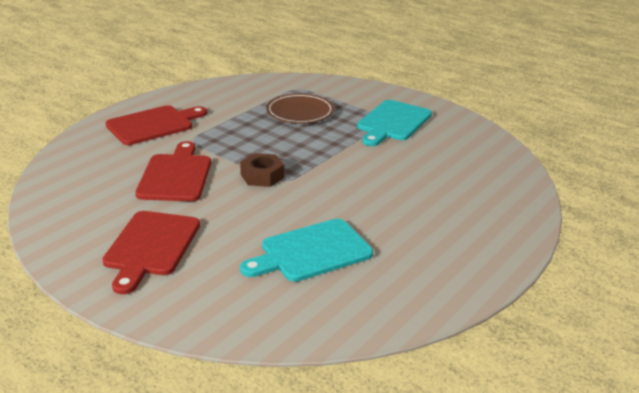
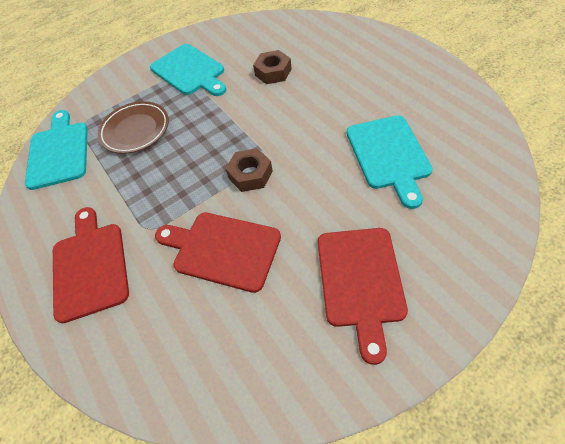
camera: 65 degrees left, 25 degrees up
red cutting board [102,211,200,294] -> red cutting board turned 60 degrees clockwise [318,228,408,365]
none -> turquoise cutting board [25,110,88,190]
none -> brown nut [253,50,292,84]

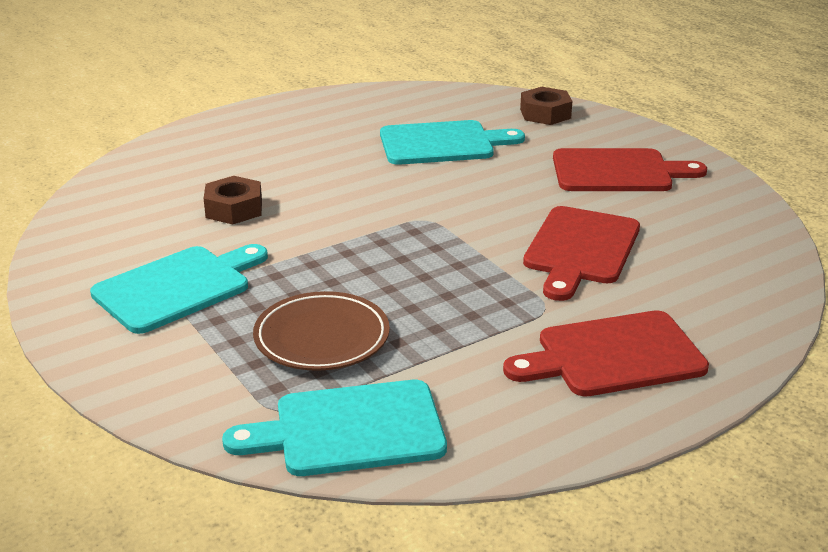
camera: 95 degrees left, 25 degrees down
brown nut [225,148,273,192] -> brown nut moved to [520,87,572,125]

